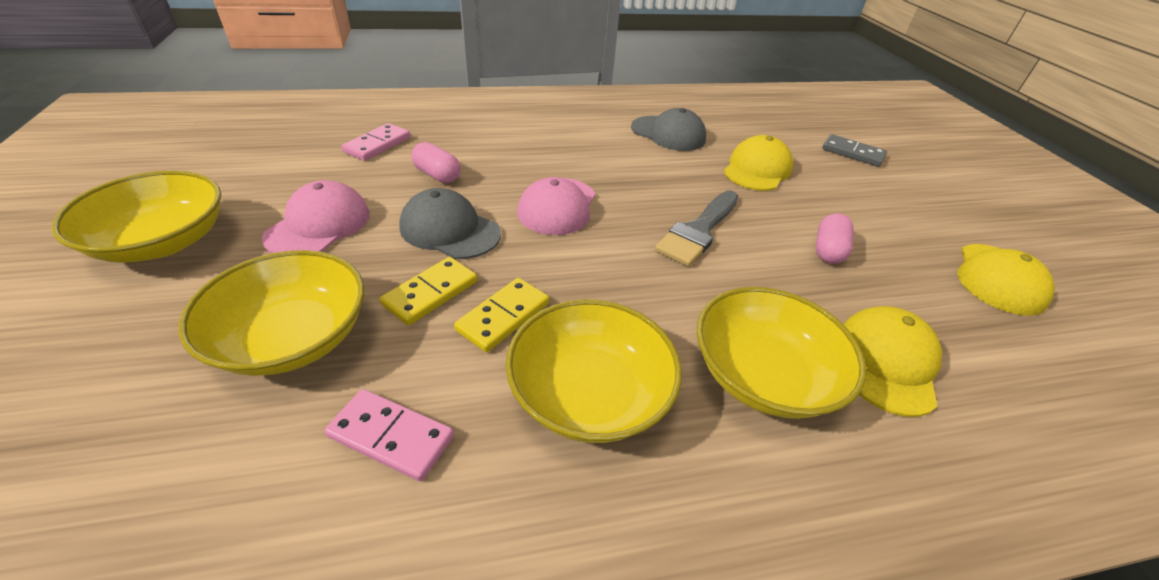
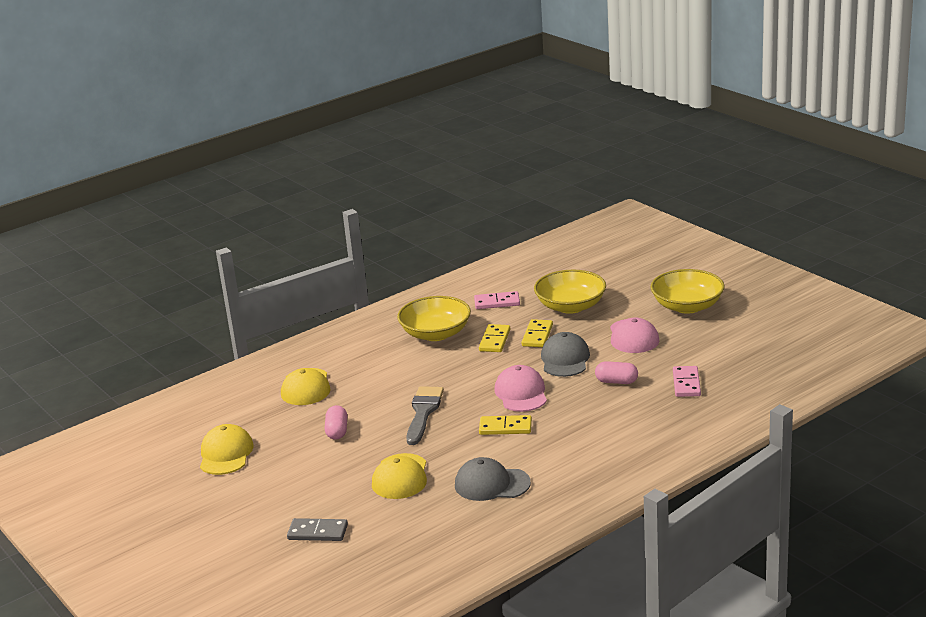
camera: 160 degrees right, 15 degrees down
grey cap [399,188,501,259] -> grey cap turned 90 degrees counterclockwise [541,332,590,377]
yellow bowl [697,287,866,419] -> none
none -> yellow domino [479,415,532,435]

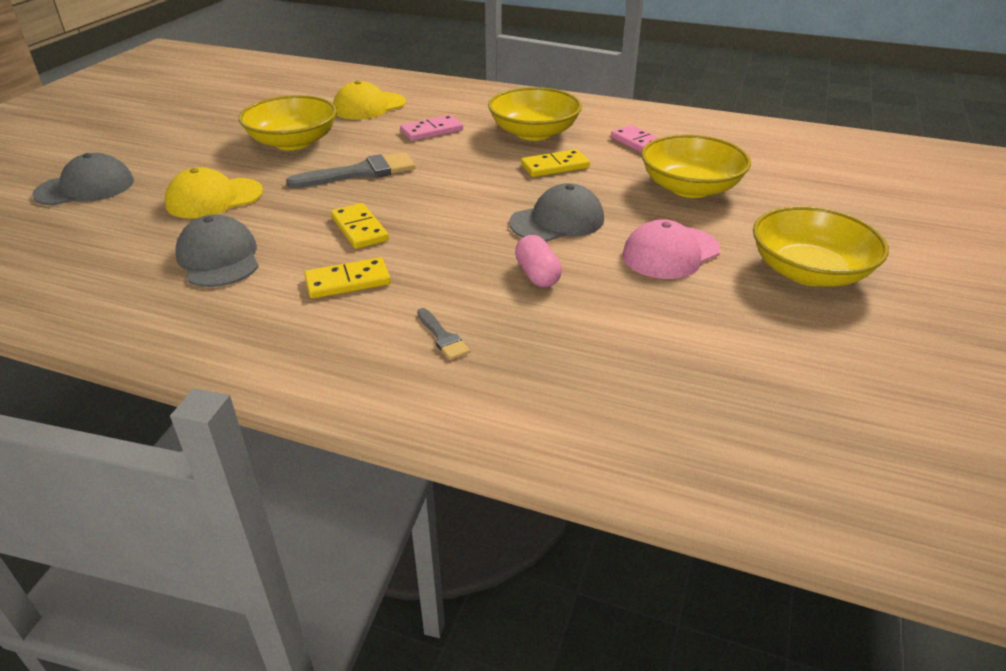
camera: 55 degrees right, 10 degrees up
yellow cap [200,424,254,475] -> none
grey domino [287,518,348,541] -> grey cap [32,153,134,205]
pink capsule [325,405,347,440] -> yellow bowl [239,95,337,150]
pink cap [494,365,547,412] -> none
yellow domino [522,319,553,347] -> yellow domino moved to [304,257,391,299]
pink domino [673,366,701,397] -> pink domino moved to [400,115,463,141]
none -> grey brush [417,308,470,360]

